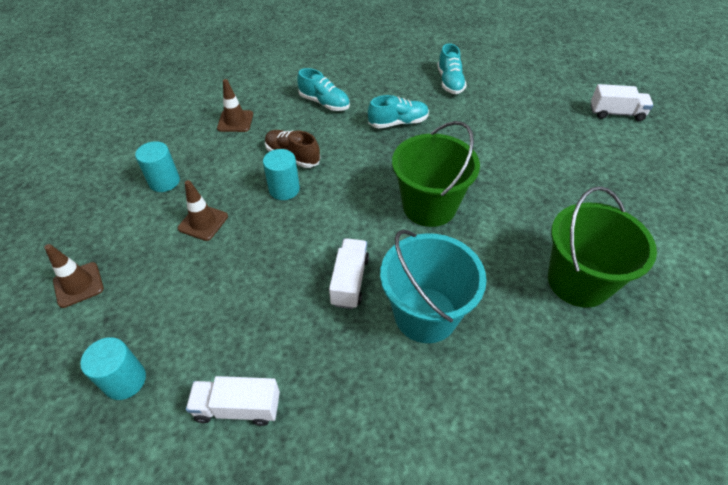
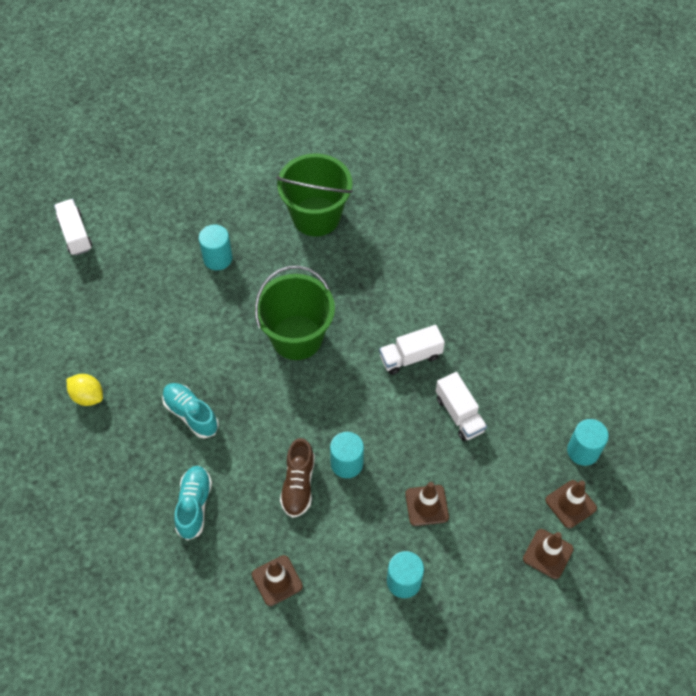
camera: 120 degrees left, 10 degrees up
white truck [186,376,280,426] -> white truck moved to [436,372,487,441]
turquoise bucket [380,230,486,343] -> none
turquoise shoe [437,43,467,94] -> yellow lemon [67,374,103,406]
none -> turquoise cylinder [199,224,232,270]
none -> brown traffic cone [545,480,597,528]

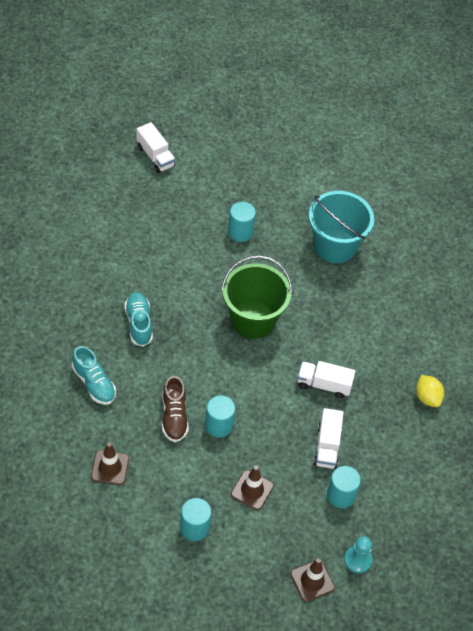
camera: 30 degrees right, 5 degrees down
white truck [54,199,92,256] -> white truck turned 135 degrees clockwise [137,122,175,173]
yellow lemon [67,374,103,406] -> yellow lemon moved to [416,375,444,407]
turquoise shoe [174,466,212,540] -> turquoise shoe turned 105 degrees clockwise [72,346,116,405]
green bucket [276,153,353,237] -> turquoise bucket [309,191,374,263]
brown shoe [280,438,315,518] -> brown shoe turned 45 degrees counterclockwise [162,376,189,442]
brown traffic cone [545,480,597,528] -> turquoise pawn [344,536,372,574]
turquoise cylinder [567,419,609,466] -> turquoise cylinder moved to [327,466,361,508]

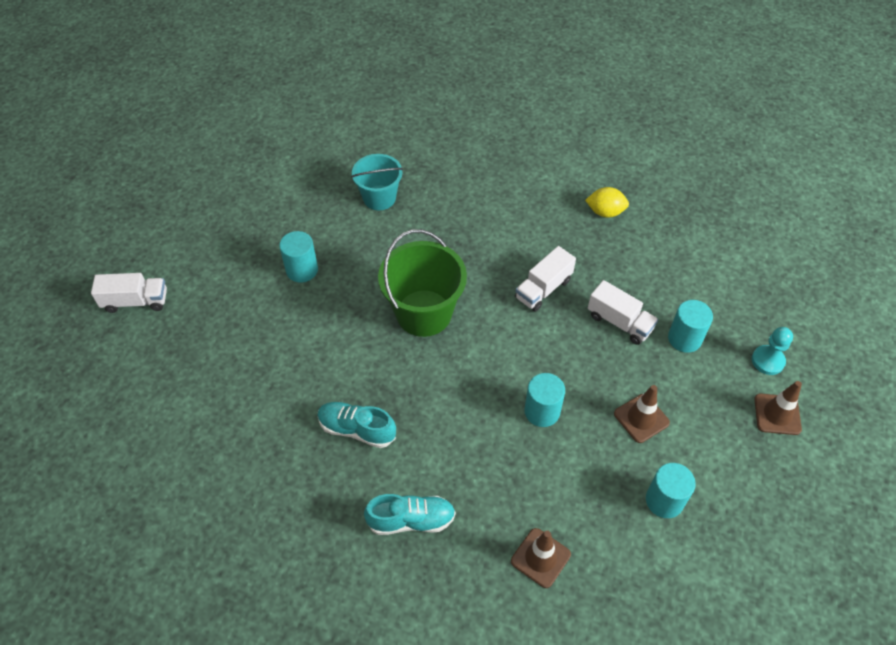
camera: 55 degrees left, 0 degrees up
brown shoe [162,376,189,442] -> none
turquoise bucket [309,191,374,263] -> turquoise bucket [351,154,403,210], size x0.65

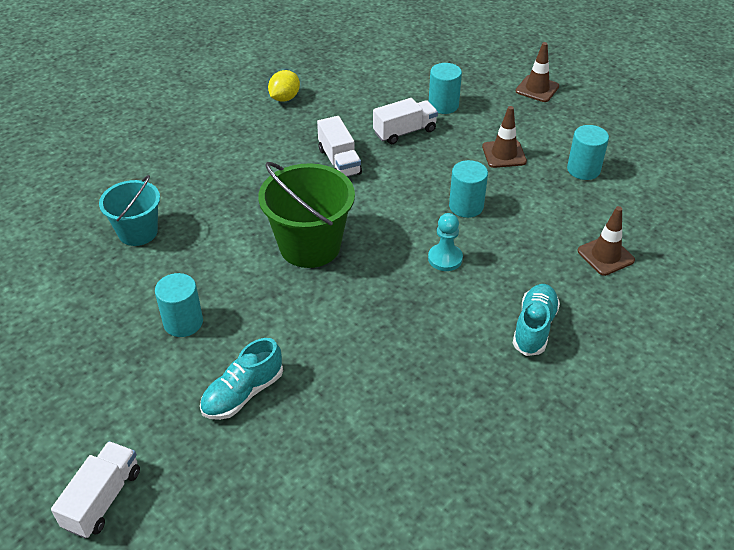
camera: 65 degrees left, 10 degrees down
turquoise shoe [317,402,396,448] -> turquoise shoe moved to [200,338,283,420]
turquoise pawn [752,327,793,375] -> turquoise pawn moved to [428,213,463,271]

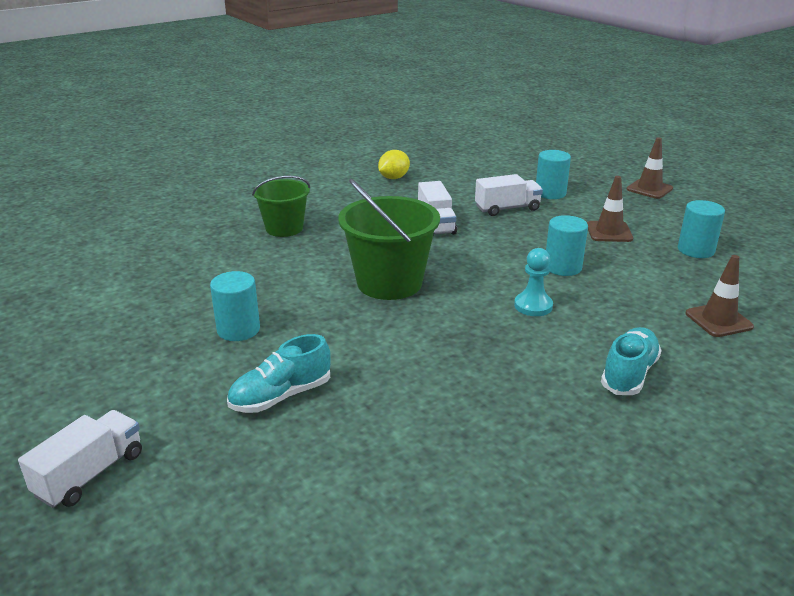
camera: 10 degrees right, 15 degrees down
turquoise bucket [99,175,160,246] -> none
none -> green bucket [252,176,310,237]

